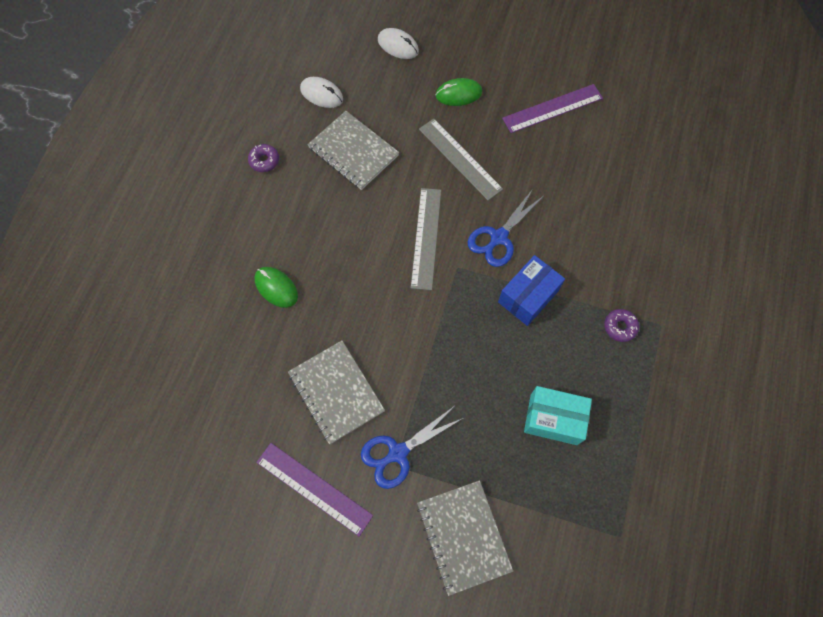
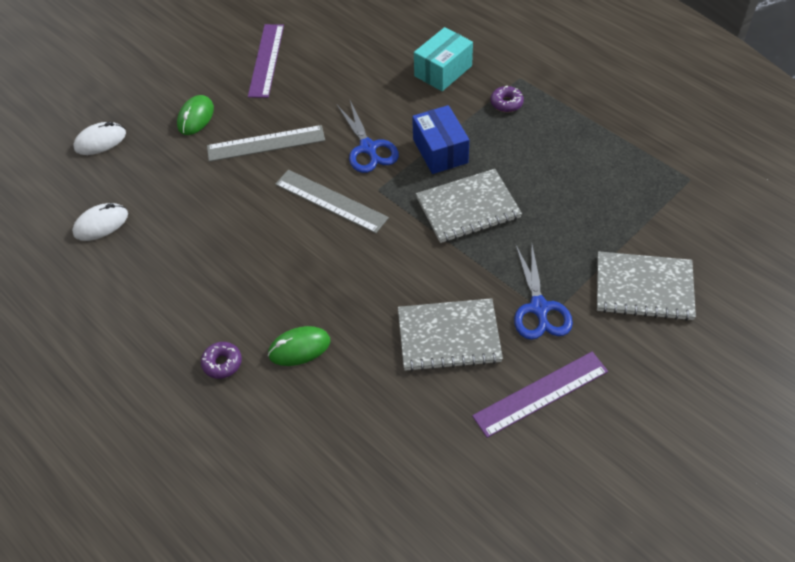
camera: 60 degrees left, 15 degrees down
purple donut [248,144,279,172] -> purple donut moved to [201,342,242,379]
grey notebook [308,111,399,190] -> grey notebook moved to [416,169,522,243]
turquoise box [524,386,592,445] -> turquoise box moved to [414,27,473,91]

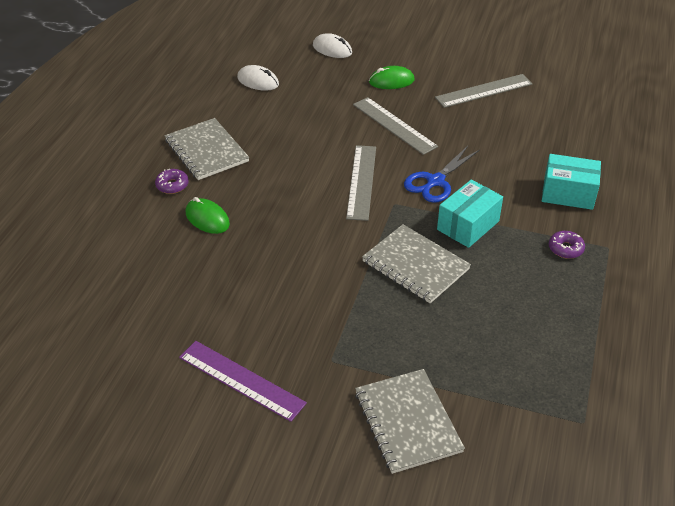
camera: 60 degrees right, 10 degrees down
purple ruler [248,24,284,98] -> grey ruler [435,74,532,108]
grey notebook [398,298,503,372] -> grey notebook moved to [165,118,249,180]
blue box [412,105,469,174] -> turquoise box [437,180,503,248]
blue scissors [514,245,573,340] -> none

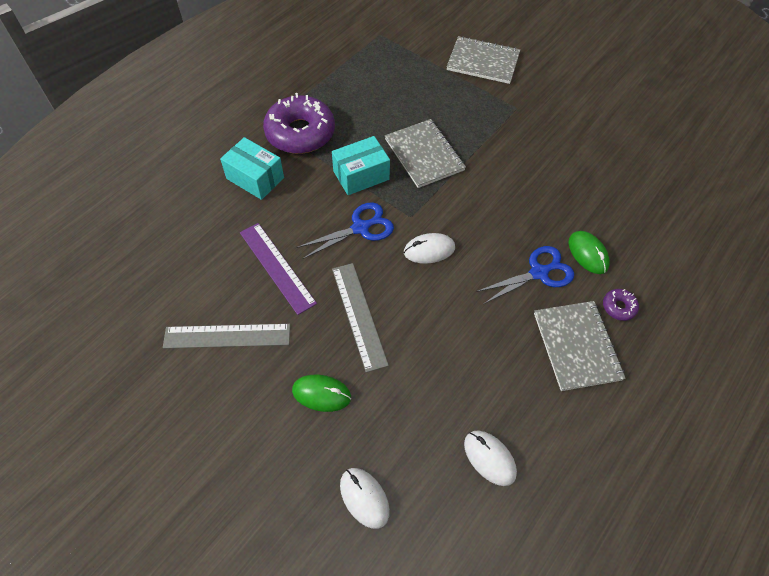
camera: 160 degrees left, 15 degrees up
purple ruler [179,341,307,422] -> purple ruler moved to [240,223,317,315]
grey ruler [346,145,376,221] -> white mouse [404,233,455,264]
grey notebook [355,369,465,474] -> grey notebook turned 75 degrees counterclockwise [447,36,520,84]
purple donut [549,231,585,259] -> purple donut [263,93,335,154], size x2.40
none -> blue scissors [476,246,574,304]

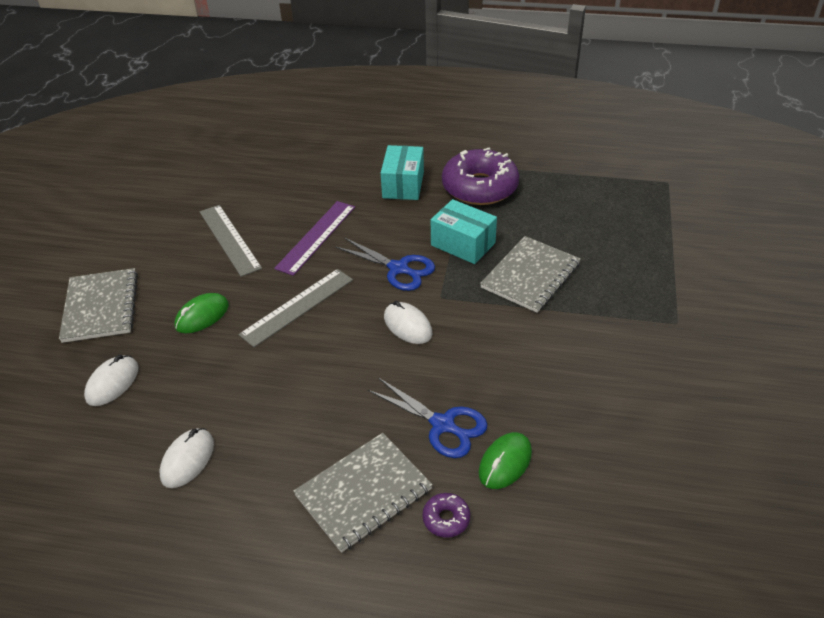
camera: 65 degrees right, 15 degrees down
green mouse [292,375,351,412] -> green mouse turned 60 degrees clockwise [175,293,229,334]
grey notebook [447,36,520,84] -> grey notebook moved to [59,268,138,343]

